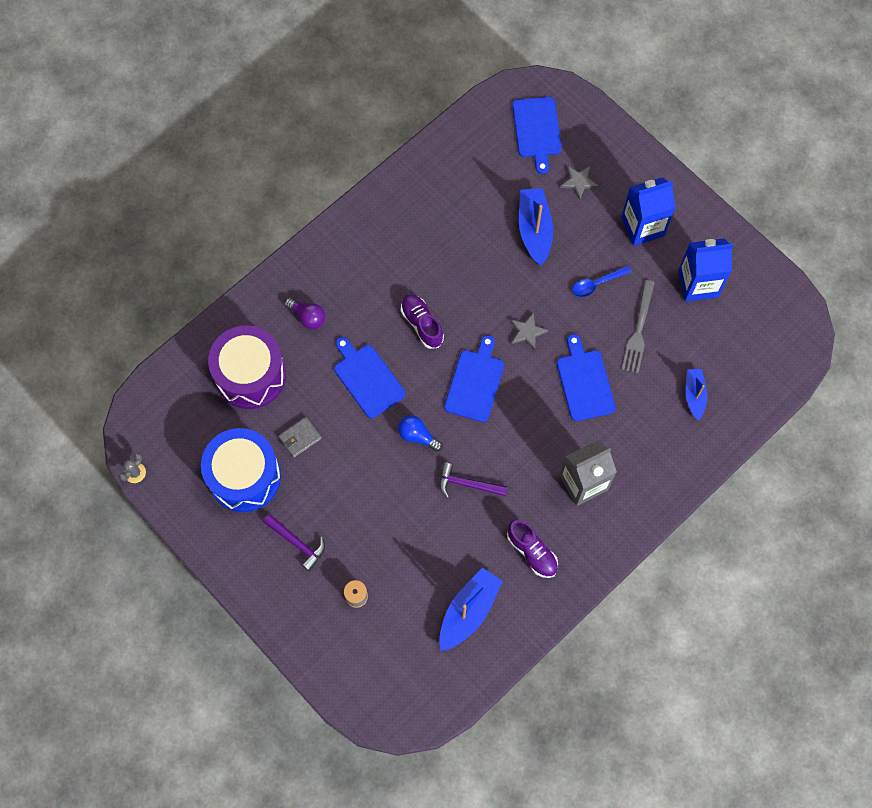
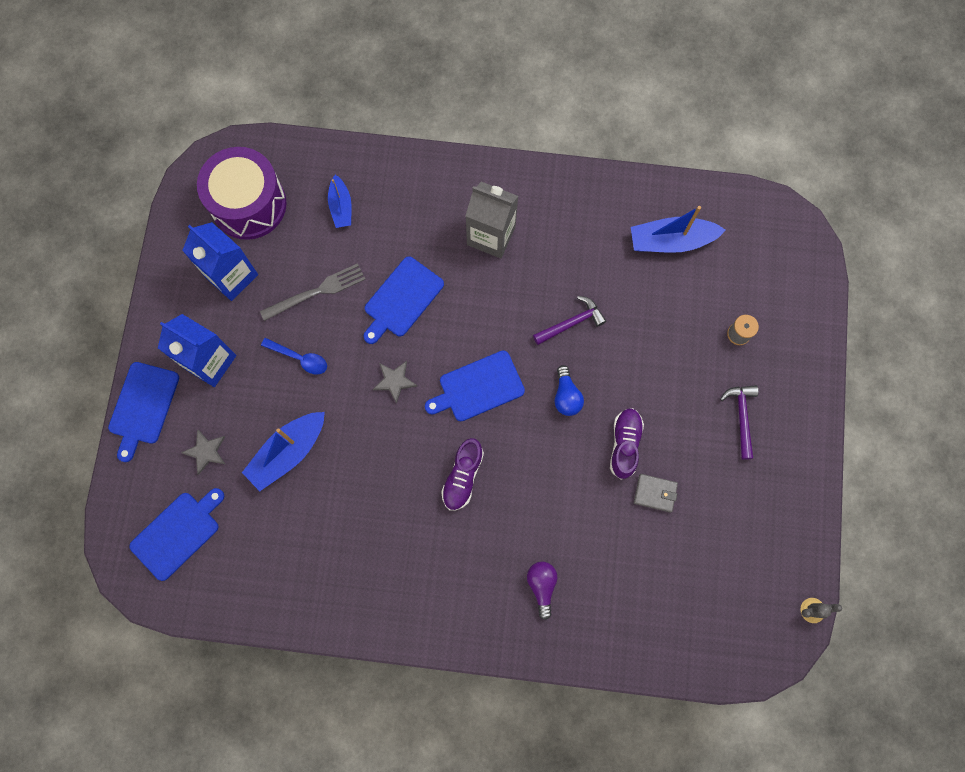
camera: 130 degrees left, 5 degrees up
blue drum [201,428,281,512] -> none
purple drum [208,325,286,409] -> purple drum moved to [197,147,287,240]
blue cutting board [334,337,406,418] -> blue cutting board moved to [108,362,179,462]
purple hammer [440,463,507,498] -> purple hammer turned 90 degrees counterclockwise [533,296,606,345]
purple shoe [507,520,558,578] -> purple shoe moved to [610,408,644,480]
blue boat [685,369,707,421] -> blue boat turned 60 degrees counterclockwise [328,174,351,228]

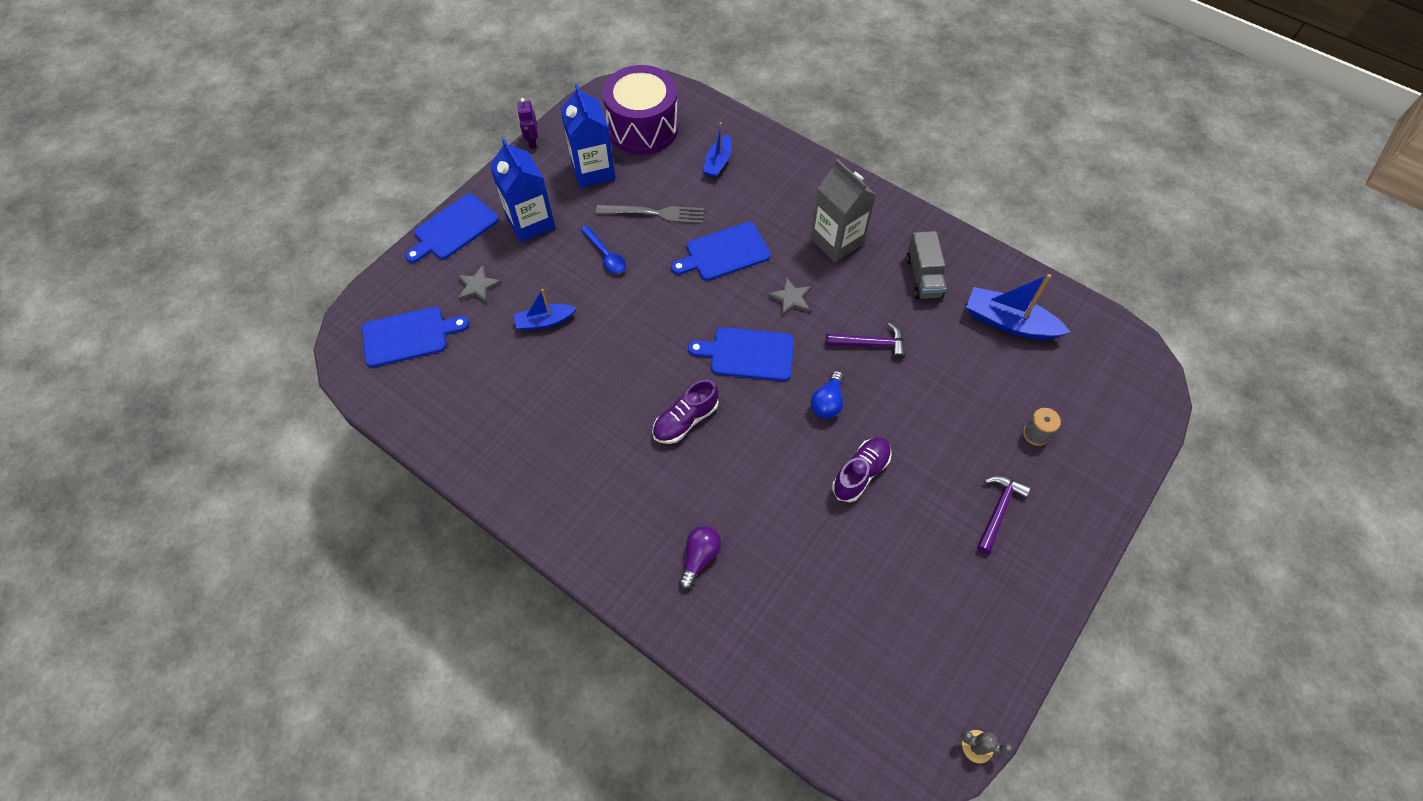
camera: 30 degrees right, 15 degrees down
blue boat [242,412,325,491] -> blue boat [514,289,577,331], size x0.62
grey star [373,361,417,404] -> grey star moved to [767,277,812,317]
grey wallet [634,474,678,513] -> none
none -> purple robot [517,98,538,149]
none -> grey truck [906,231,947,299]

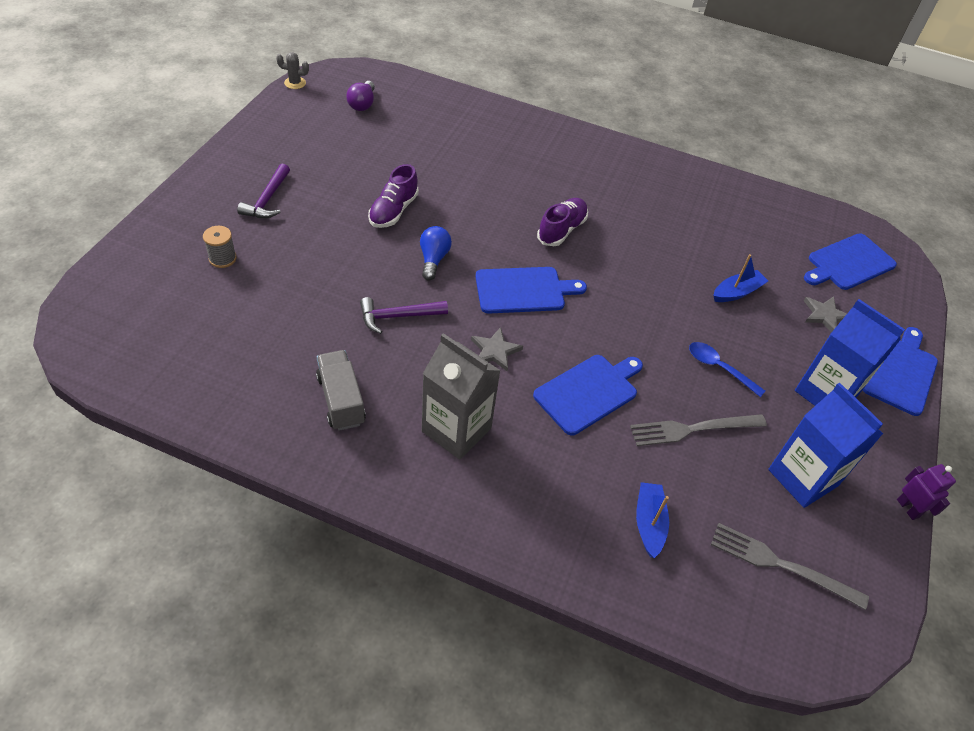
camera: 160 degrees right, 10 degrees down
purple drum [602,65,679,154] -> grey fork [711,523,869,610]
purple light bulb [679,526,721,589] -> purple light bulb moved to [346,81,375,111]
blue boat [966,274,1070,340] -> none

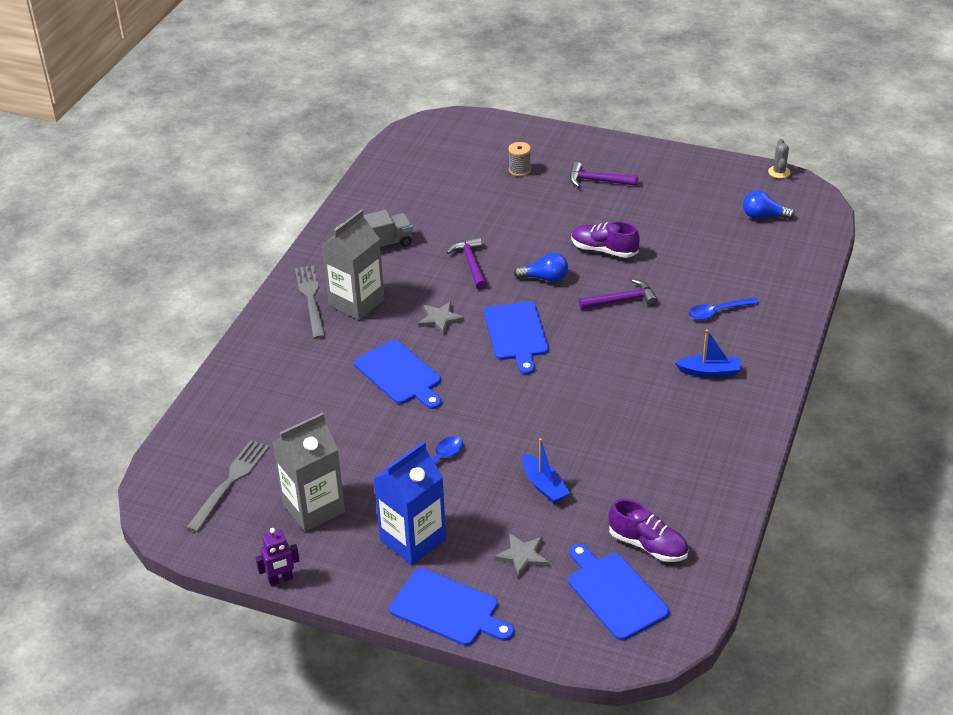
camera: 95 degrees right, 10 degrees down
purple light bulb [346,81,375,111] -> blue light bulb [743,191,795,219]
purple shoe [537,198,588,246] -> purple shoe moved to [608,499,688,562]
grey fork [630,414,767,446] -> grey fork moved to [295,265,325,339]
blue boat [636,482,669,558] -> blue boat moved to [675,329,741,377]
blue carton [768,383,883,508] -> grey carton [273,412,345,532]
none -> purple hammer [579,279,658,309]
none -> blue spoon [688,297,759,320]

